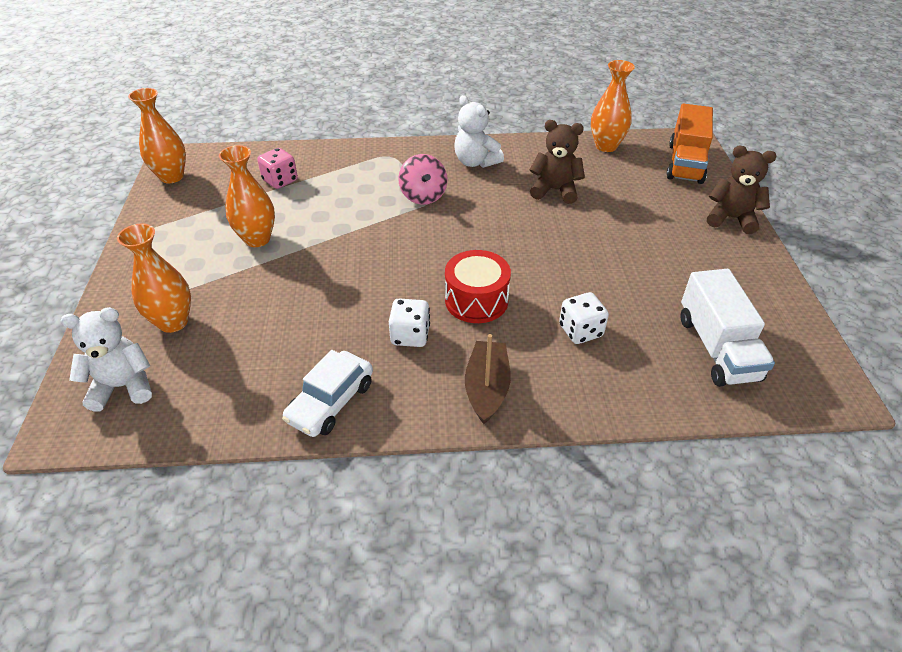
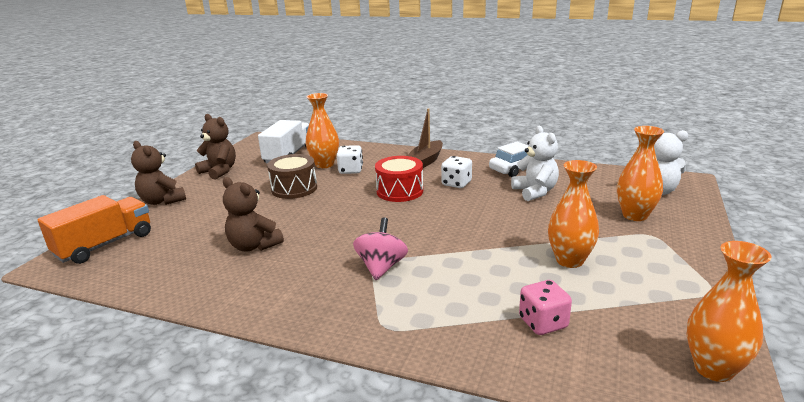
camera: 155 degrees left, 20 degrees down
white teddy bear [454,95,504,168] -> white teddy bear moved to [511,126,559,201]
orange vase [591,60,635,152] -> orange vase moved to [306,93,339,168]
none -> brown teddy bear [195,114,236,180]
none -> brown drum [267,154,317,199]

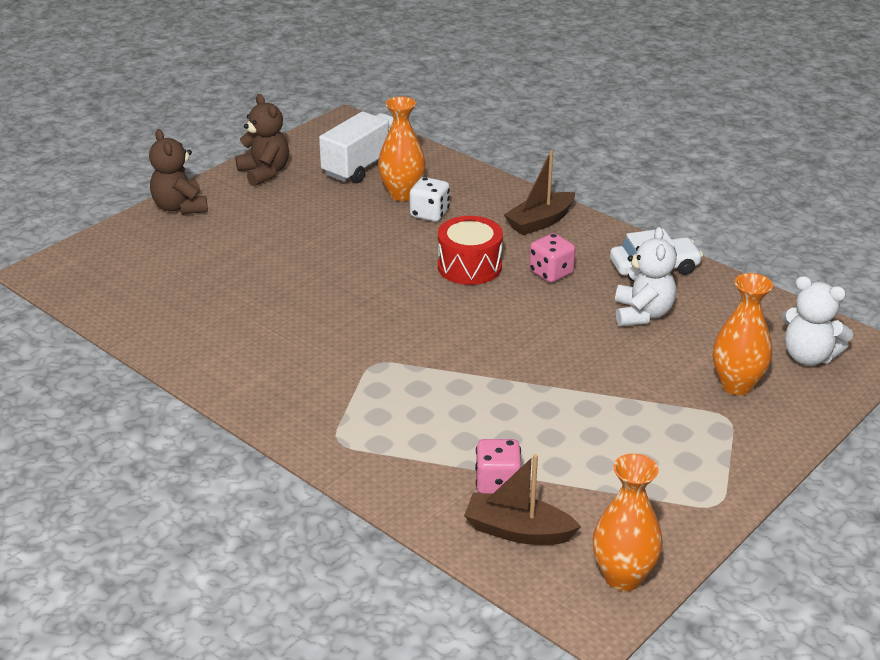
camera: 20 degrees right, 10 degrees up
orange truck [37,195,151,264] -> none
brown teddy bear [223,177,284,252] -> none
brown drum [267,154,317,199] -> none
pink spinning top [353,217,408,280] -> none
white dice [441,156,472,188] -> pink dice [529,233,576,283]
orange vase [548,160,599,268] -> none
none -> brown boat [464,454,581,545]

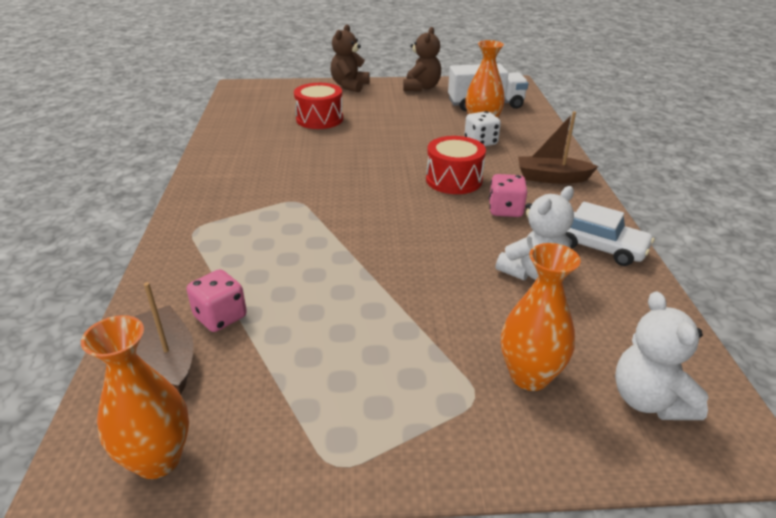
camera: 45 degrees right, 0 degrees up
none -> red drum [294,83,343,129]

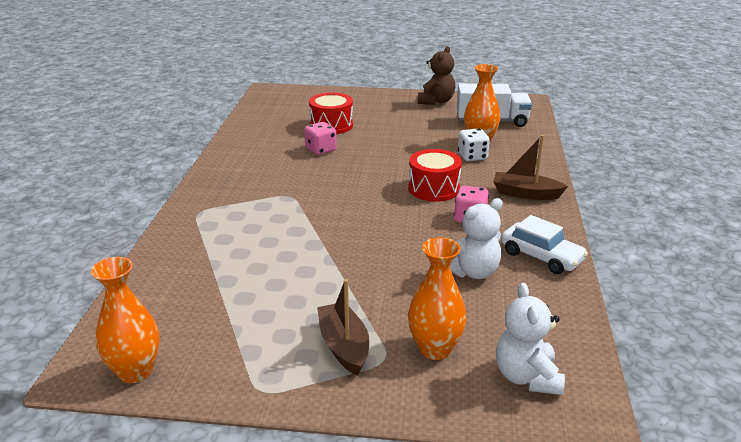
camera: 10 degrees right, 5 degrees down
brown boat [135,282,194,395] -> brown boat moved to [317,279,369,376]
pink dice [187,269,247,332] -> pink dice moved to [304,122,337,155]
brown teddy bear [331,24,370,92] -> none

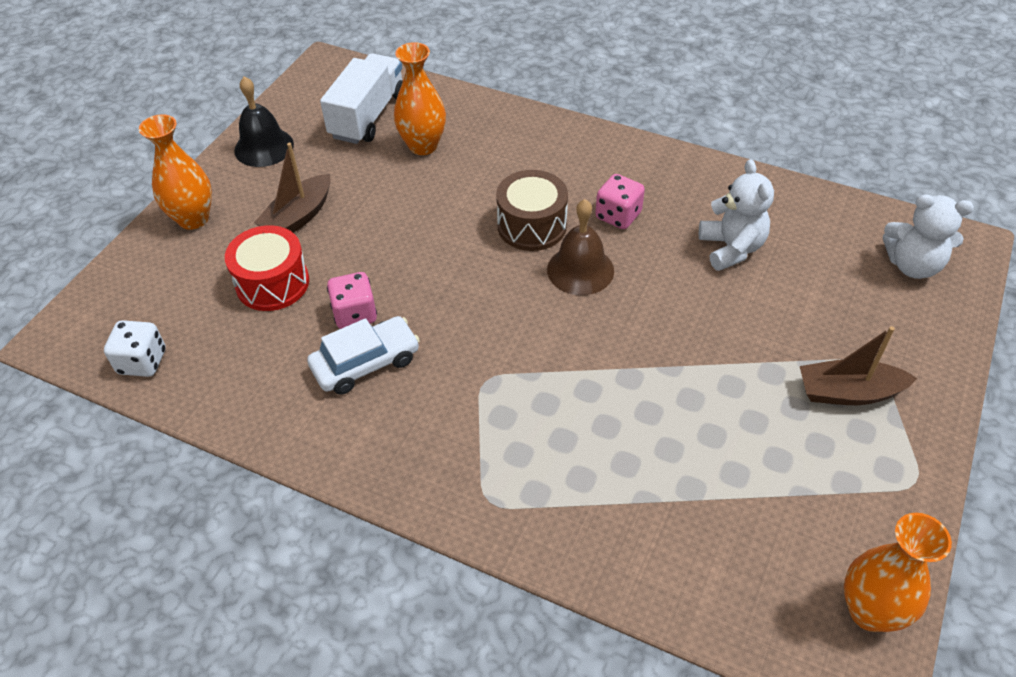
camera: 70 degrees left, 20 degrees up
orange vase [408,237,467,360] -> orange vase moved to [139,114,212,230]
red drum [409,149,462,202] -> brown drum [496,170,568,251]
brown teddy bear [418,46,455,105] -> black bell [234,76,294,167]
white dice [458,128,490,161] -> white dice moved to [104,320,166,377]
brown boat [493,135,568,200] -> brown boat moved to [254,143,331,233]
white car [501,215,588,274] -> white car moved to [307,316,420,395]
none -> brown bell [547,199,614,295]

